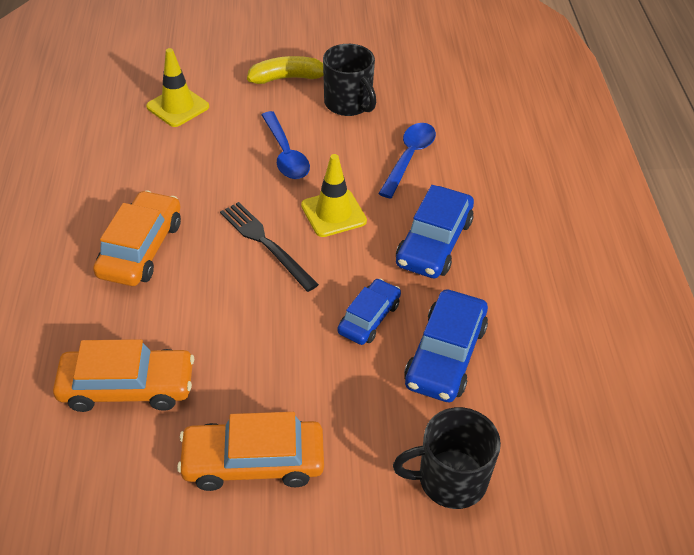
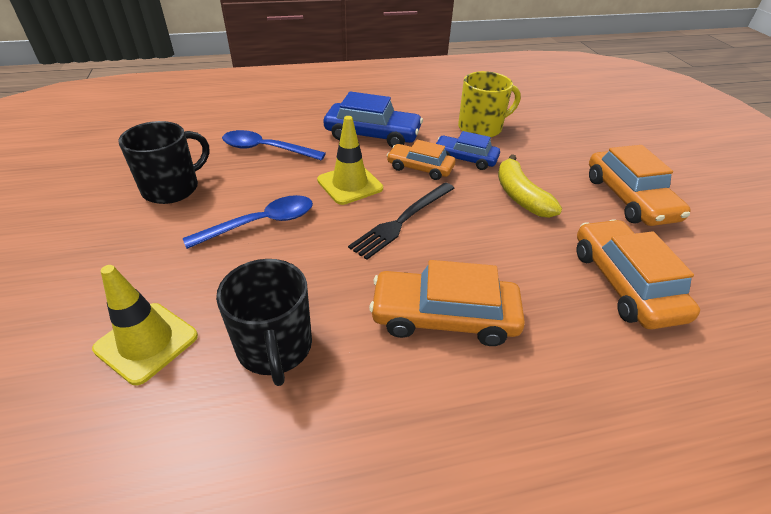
camera: 100 degrees left, 5 degrees down
yellow banana [247,56,323,84] -> yellow banana moved to [498,154,562,218]
black mug [393,407,501,509] -> black mug moved to [216,259,312,386]
blue car [404,289,488,402] -> yellow mug [458,71,521,137]
none -> orange car [386,140,455,180]

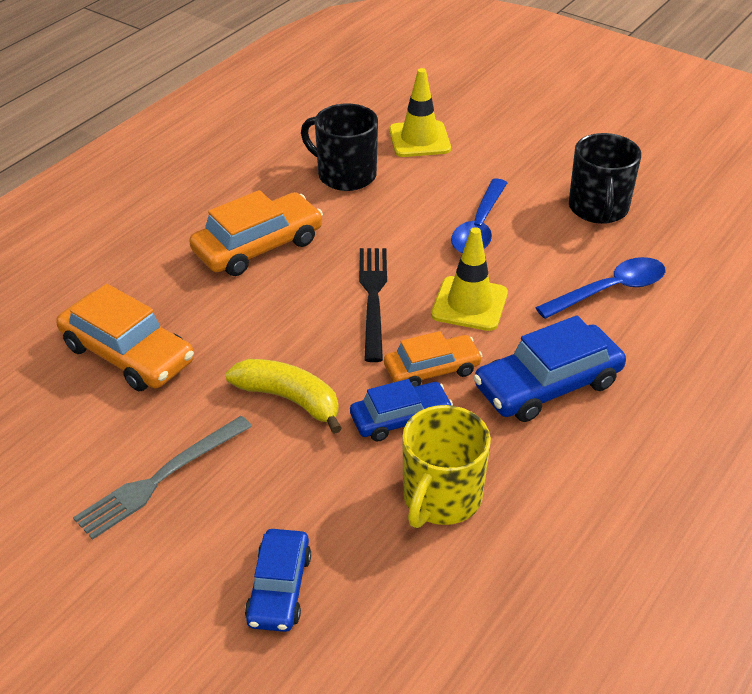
camera: 140 degrees right, 0 degrees up
orange car [589,145,691,226] -> grey fork [73,416,252,540]
none -> blue car [245,529,311,632]

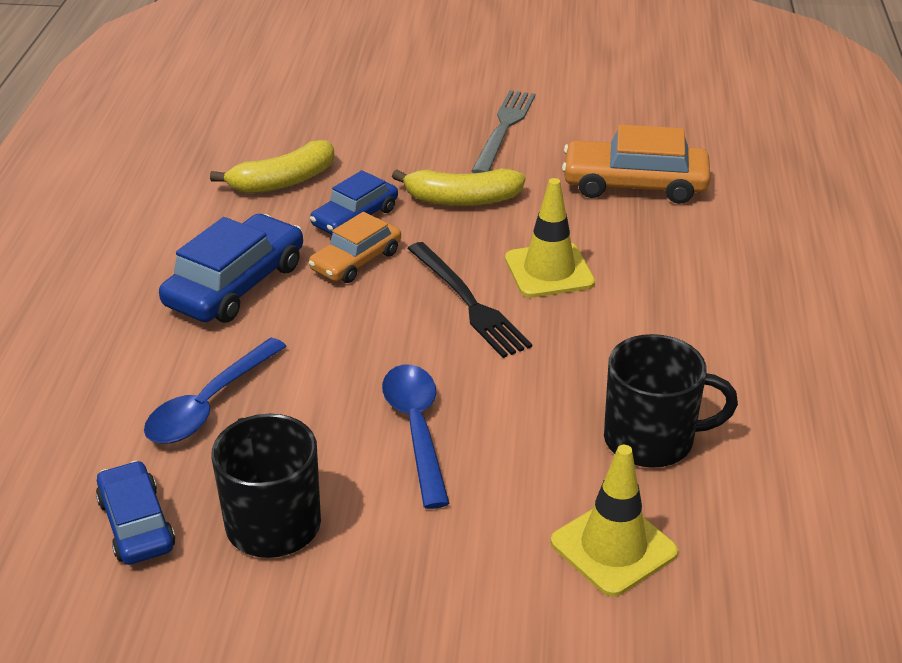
camera: 150 degrees right, 5 degrees down
orange car [189,190,323,276] -> none
blue car [245,529,311,632] -> blue car moved to [96,461,175,565]
yellow mug [402,405,491,528] -> yellow banana [210,140,335,193]
yellow traffic cone [431,227,508,331] -> yellow traffic cone moved to [505,178,595,298]

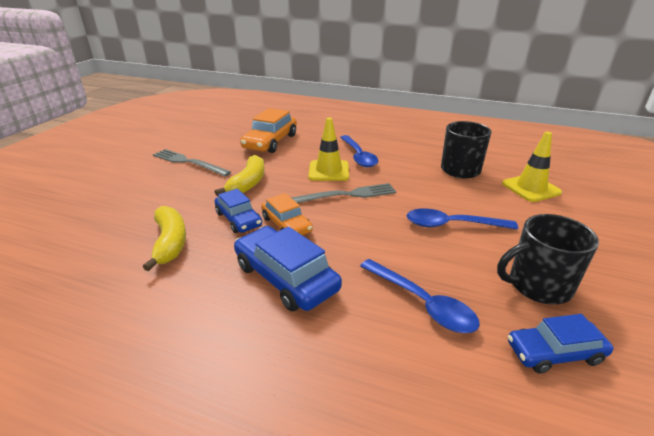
camera: 75 degrees left, 5 degrees down
black fork [407,242,532,358] -> grey fork [291,183,396,203]
none -> blue spoon [340,135,378,167]

